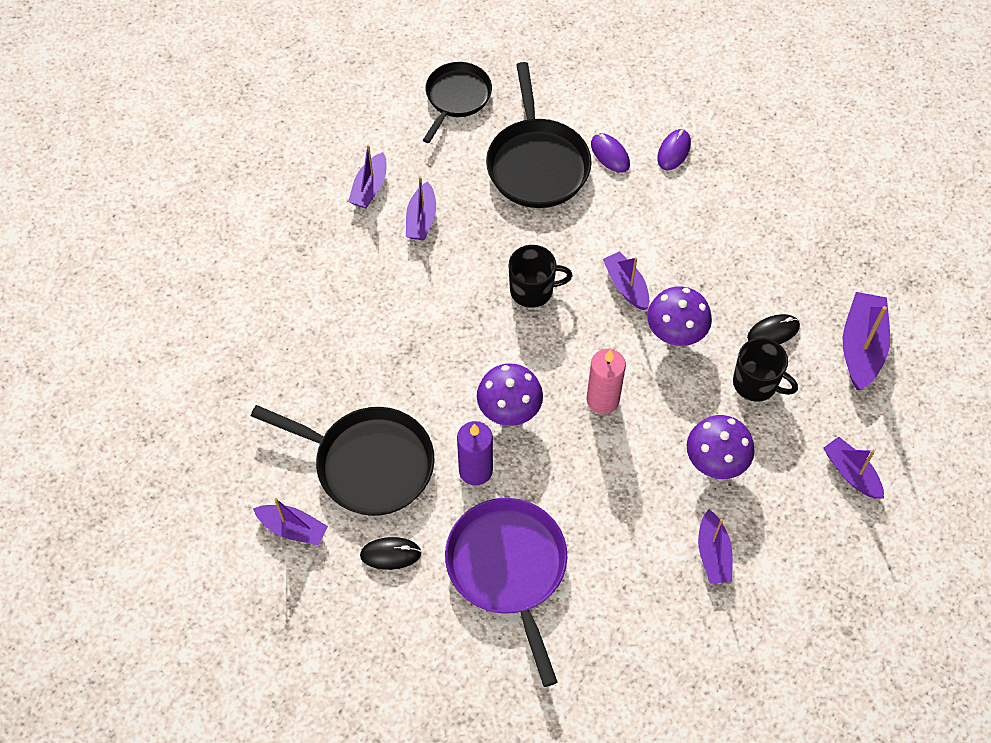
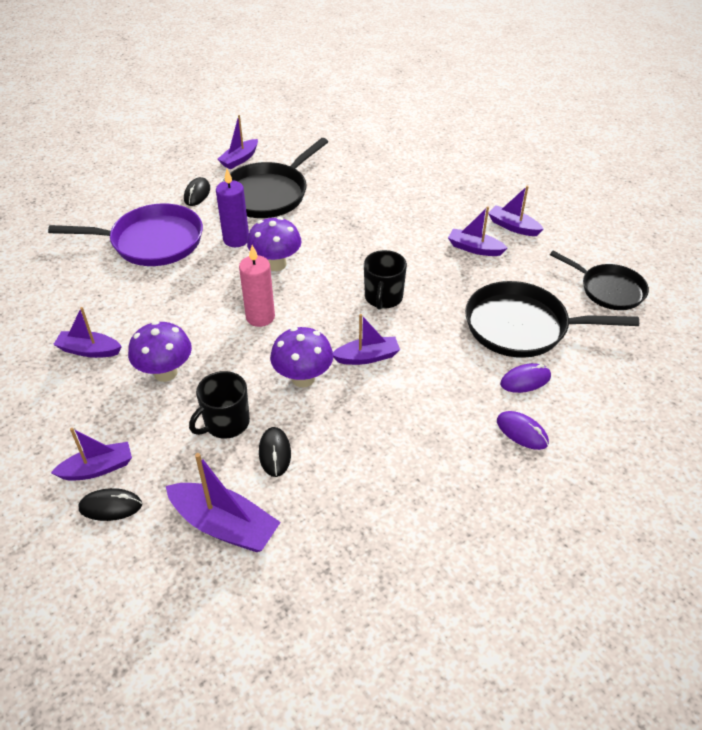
camera: 105 degrees right, 15 degrees down
none -> black mouse [79,488,142,521]

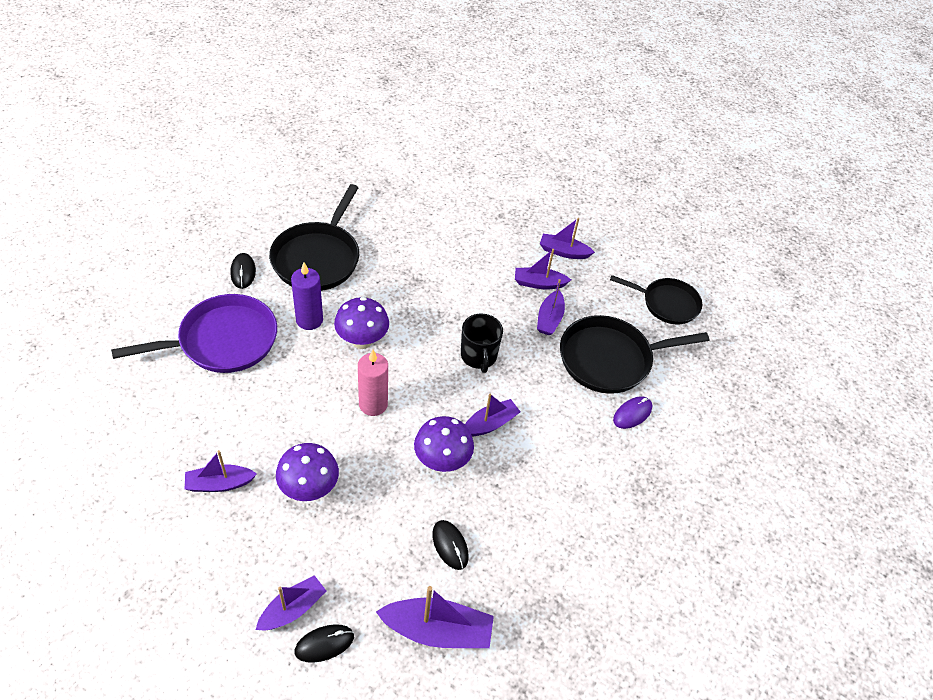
camera: 25 degrees left, 5 degrees up
black mug [189,371,250,439] -> none
purple boat [217,115,258,169] -> purple boat moved to [537,279,565,335]
purple mouse [497,411,549,450] -> none

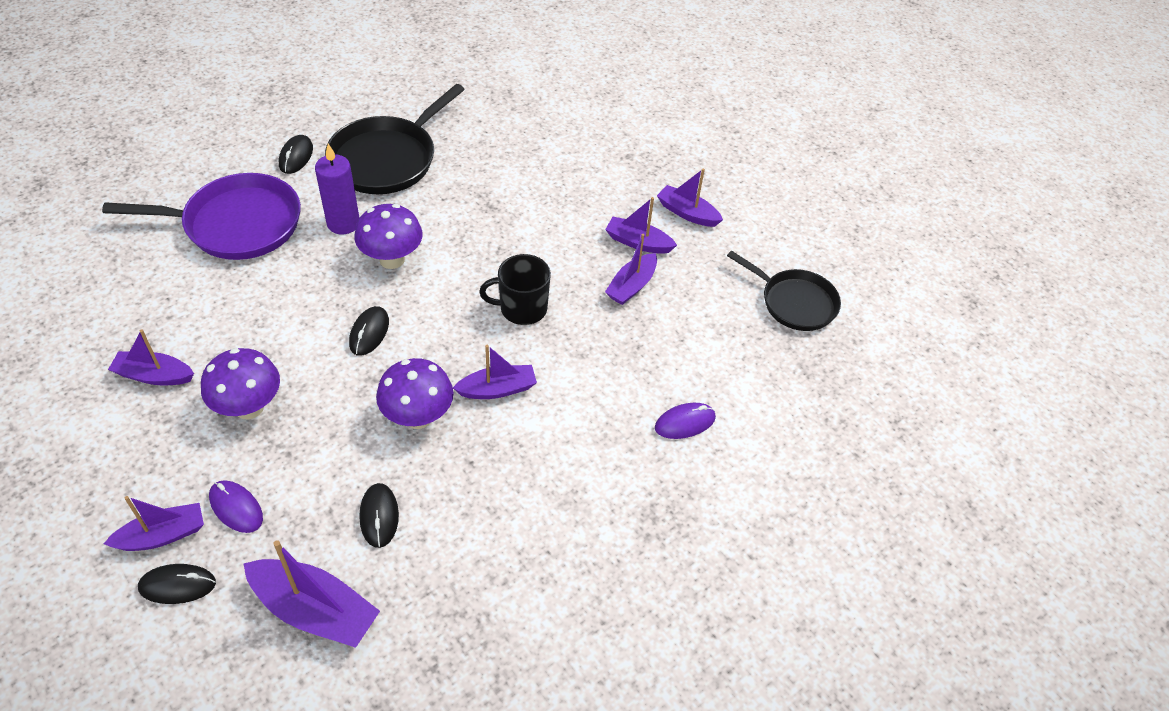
camera: 20 degrees right, 0 degrees up
pink candle [358,350,388,416] -> black mouse [349,306,389,356]
black mug [461,314,503,373] -> black mug turned 75 degrees clockwise [479,254,551,325]
black pan [560,315,709,394] -> none
none -> purple mouse [209,480,263,533]

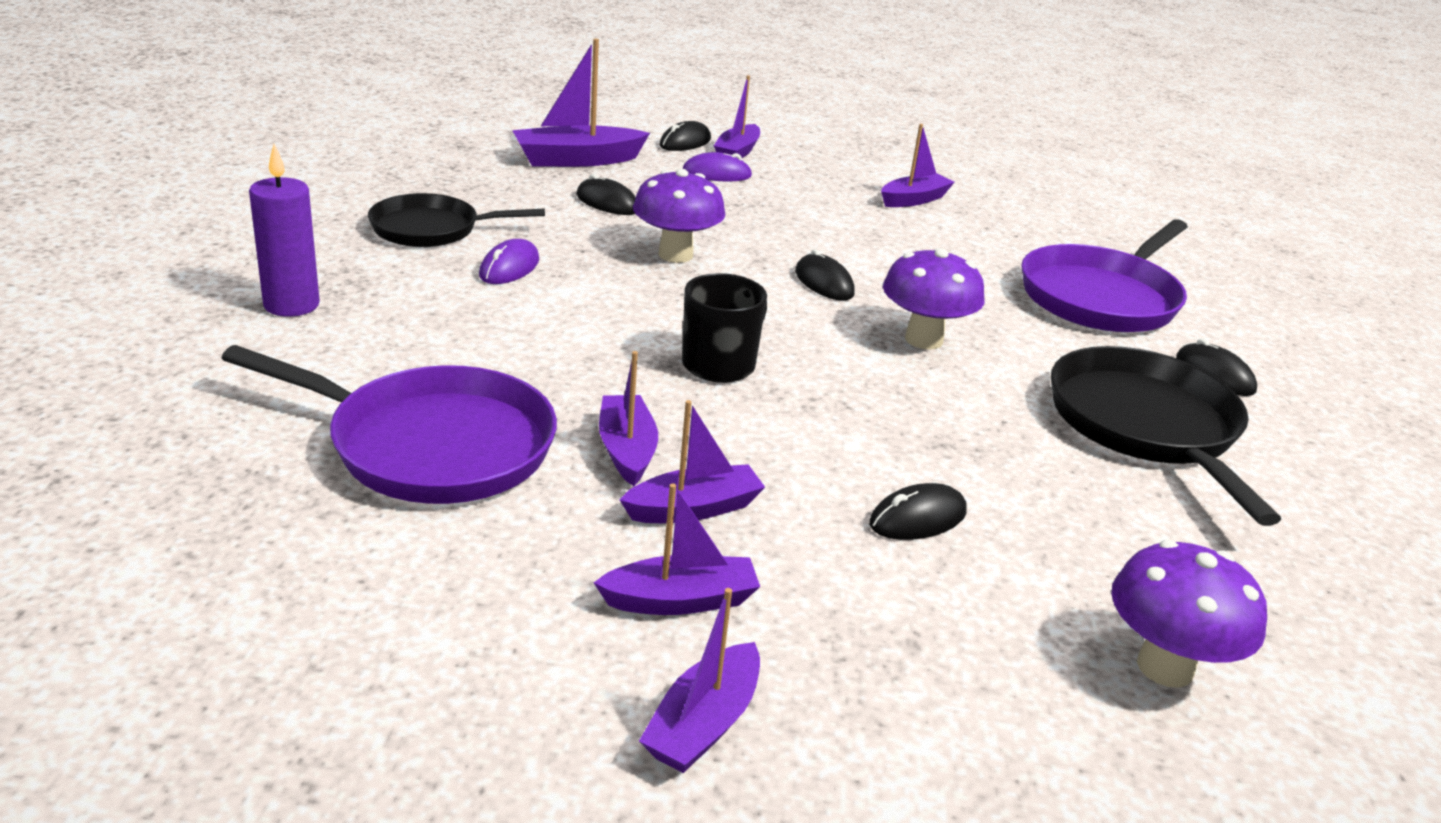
camera: 135 degrees right, 20 degrees down
purple mushroom [201,348,280,420] -> purple mushroom moved to [1111,540,1267,688]
purple candle [315,144,359,235] -> purple candle moved to [249,144,320,317]
purple boat [453,345,537,399] -> purple boat moved to [639,588,760,773]
purple mouse [655,403,716,439] -> purple mouse moved to [479,239,539,284]
black pan [727,250,841,331] -> black pan moved to [368,193,545,247]
none -> purple pan [222,345,557,504]
none -> black mouse [869,483,967,540]

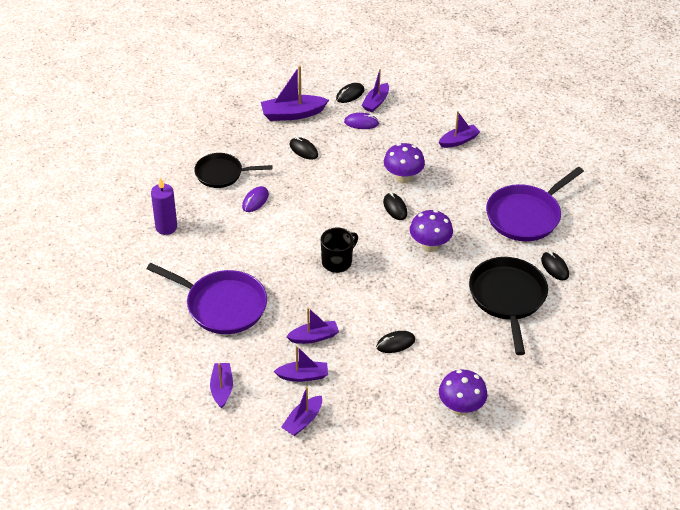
camera: 10 degrees right, 15 degrees up
purple boat [599,351,658,486] -> purple boat moved to [210,363,233,409]
purple mushroom [633,169,725,263] -> purple mushroom moved to [384,143,425,184]

